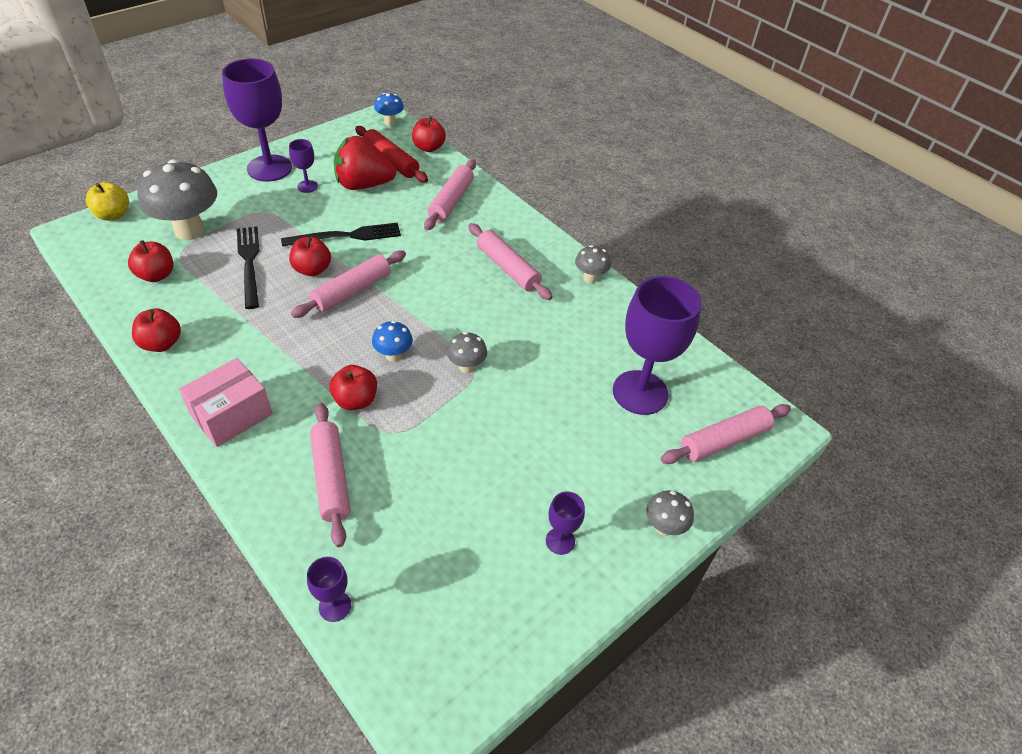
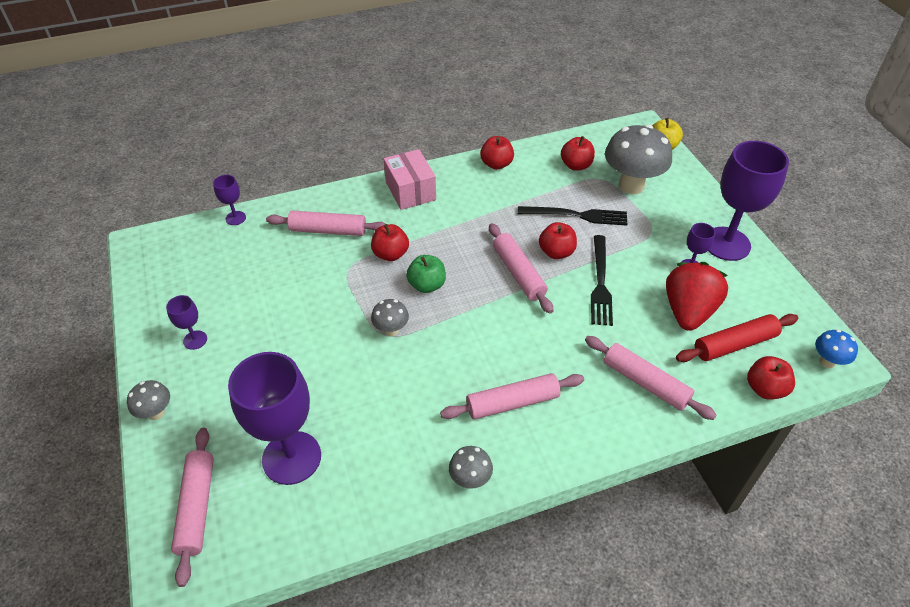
camera: 115 degrees right, 0 degrees up
blue mushroom [372,321,413,362] -> green apple [406,255,446,293]

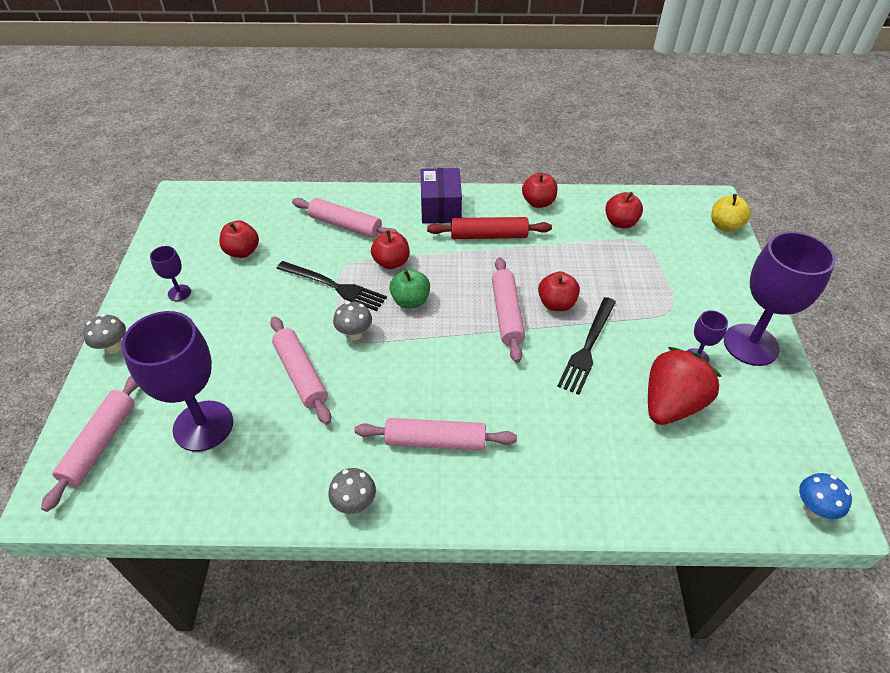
camera: 20 degrees right, 0 degrees up
purple goblet [213,175,246,225] -> none
pink box [384,149,436,210] -> purple box [421,168,462,223]
black fork [517,206,628,226] -> black fork moved to [276,261,387,311]
pink rolling pin [585,336,717,420] -> pink rolling pin moved to [270,316,331,425]
grey mushroom [605,124,672,195] -> none
red rolling pin [676,314,798,362] -> red rolling pin moved to [427,217,552,239]
red apple [747,356,795,400] -> red apple moved to [219,221,259,258]

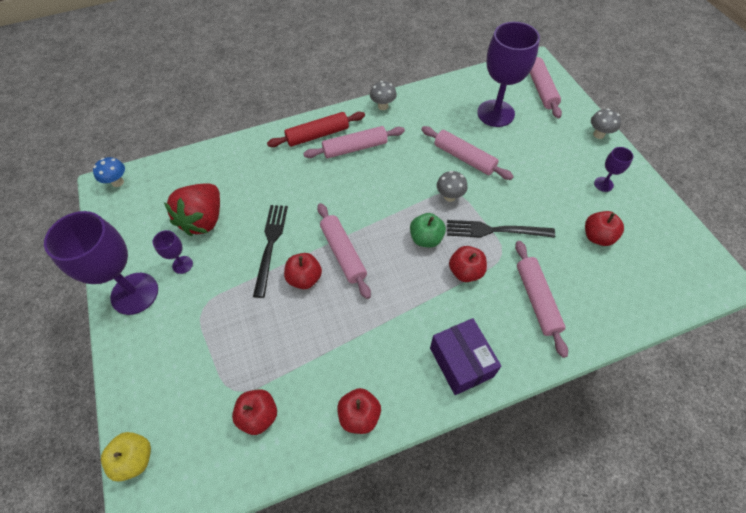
camera: 160 degrees right, 10 degrees up
pink rolling pin [292,198,397,238] -> pink rolling pin turned 75 degrees clockwise [515,241,568,358]
red rolling pin [427,217,552,239] -> red rolling pin moved to [267,112,365,147]

